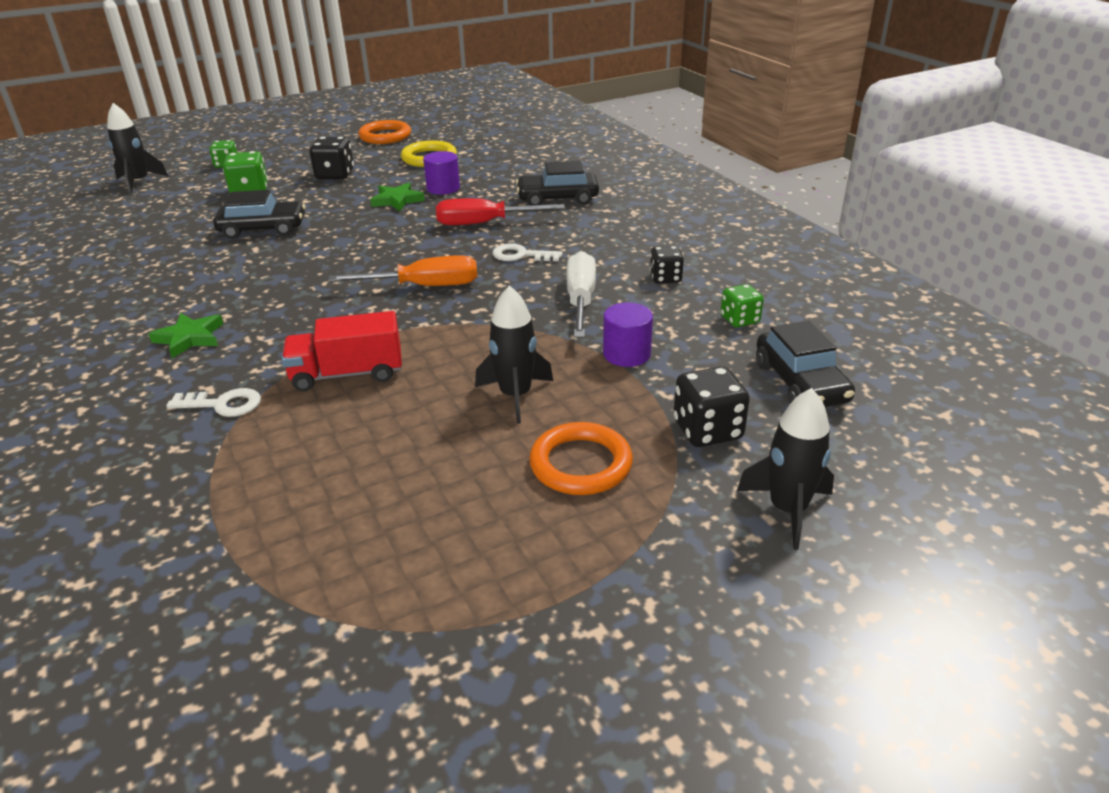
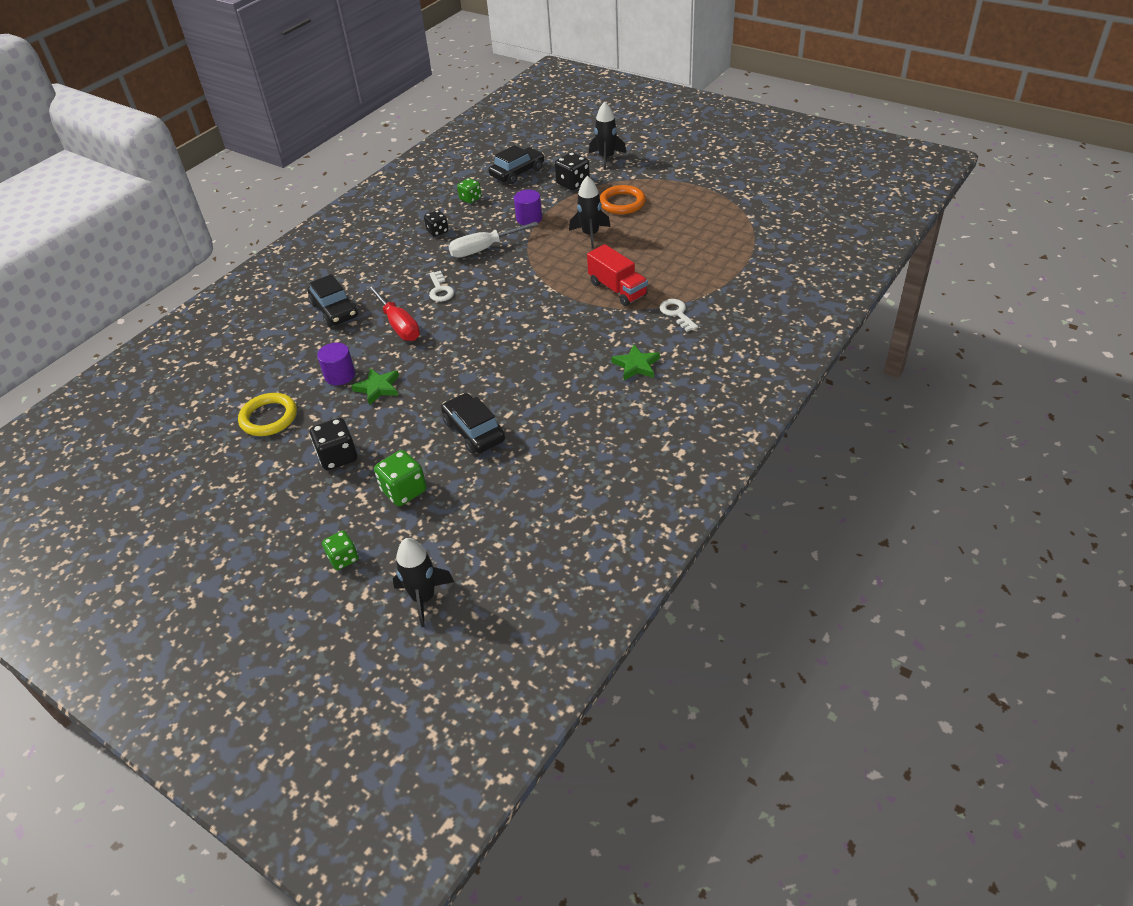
camera: 115 degrees left, 10 degrees up
orange screwdriver [328,255,477,286] -> none
orange ring [358,120,411,144] -> none

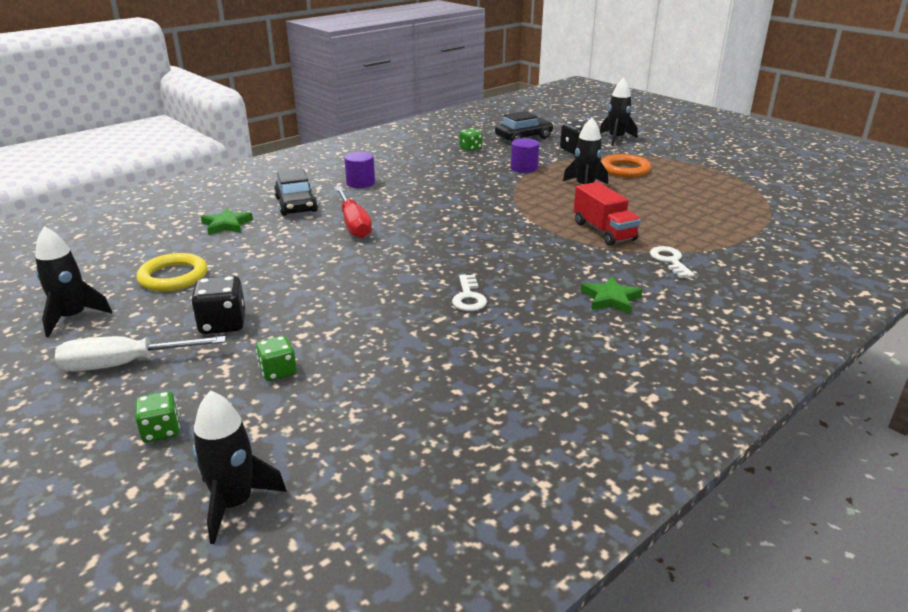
camera: 10 degrees right, 15 degrees down
purple cylinder [317,343,355,385] -> purple cylinder moved to [344,152,375,188]
green star [351,368,399,405] -> green star moved to [201,207,253,235]
green dice [374,450,427,506] -> green dice [256,336,297,381], size x0.66
black dice [424,210,449,237] -> none
white key [429,271,454,302] -> white key moved to [452,274,487,311]
black car [441,393,505,454] -> none
white screwdriver [448,222,539,258] -> white screwdriver moved to [55,336,226,371]
none -> black rocket [35,226,112,337]

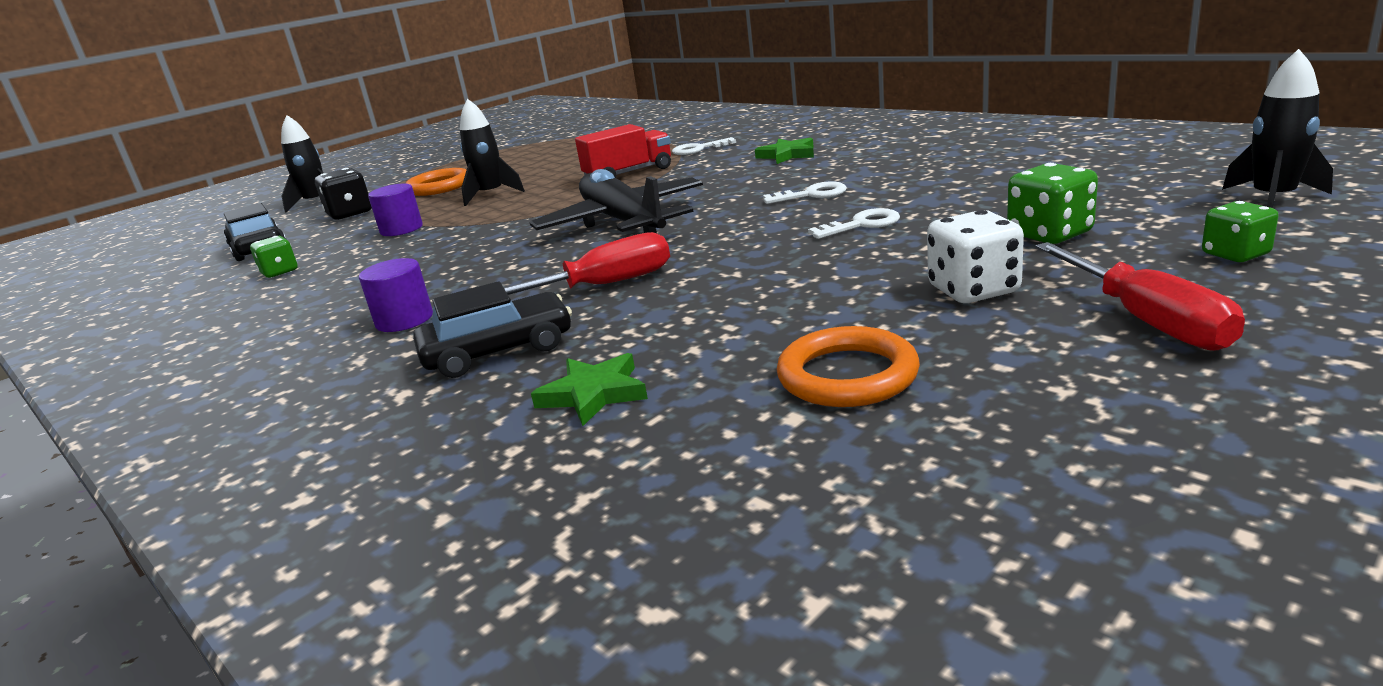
camera: 90 degrees left, 5 degrees down
black rocket [35,226,112,337] -> none
white screwdriver [55,336,226,371] -> red screwdriver [1035,242,1245,351]
yellow ring [136,253,207,291] -> orange ring [776,326,920,407]
black dice [191,276,245,334] -> white dice [927,210,1024,303]
green dice [256,336,297,381] -> green dice [1007,163,1098,244], size x1.51
none -> black plane [530,169,703,233]
none -> white key [808,208,900,239]

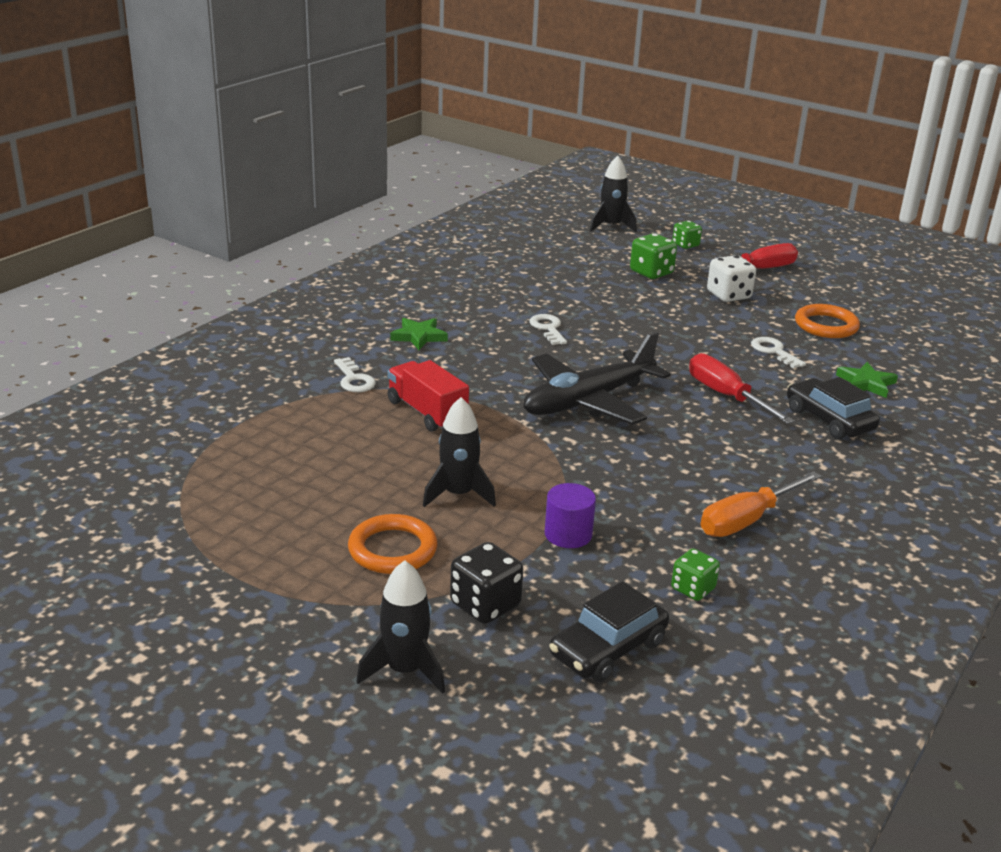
camera: 105 degrees left, 5 degrees up
purple cylinder [359,258,433,332] -> none
white key [808,208,900,239] -> white key moved to [751,337,806,368]
none -> orange screwdriver [700,471,821,537]

